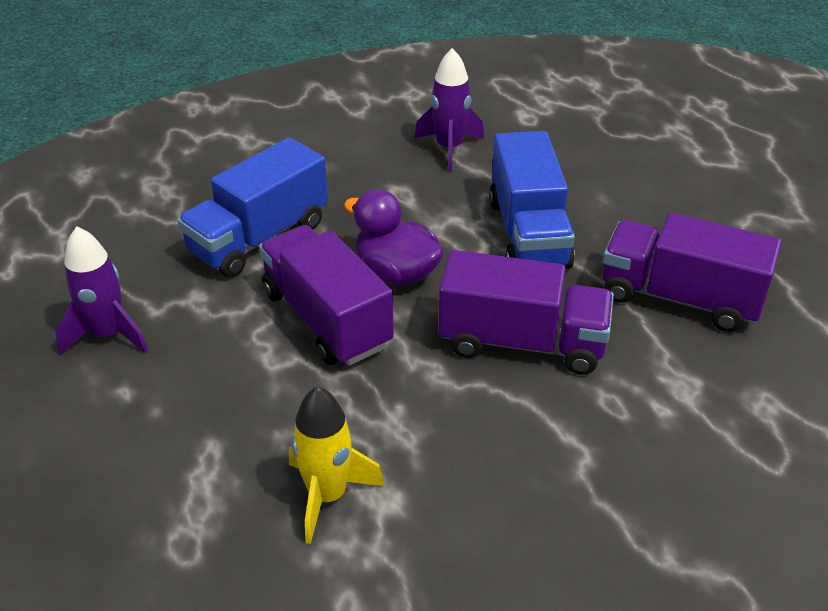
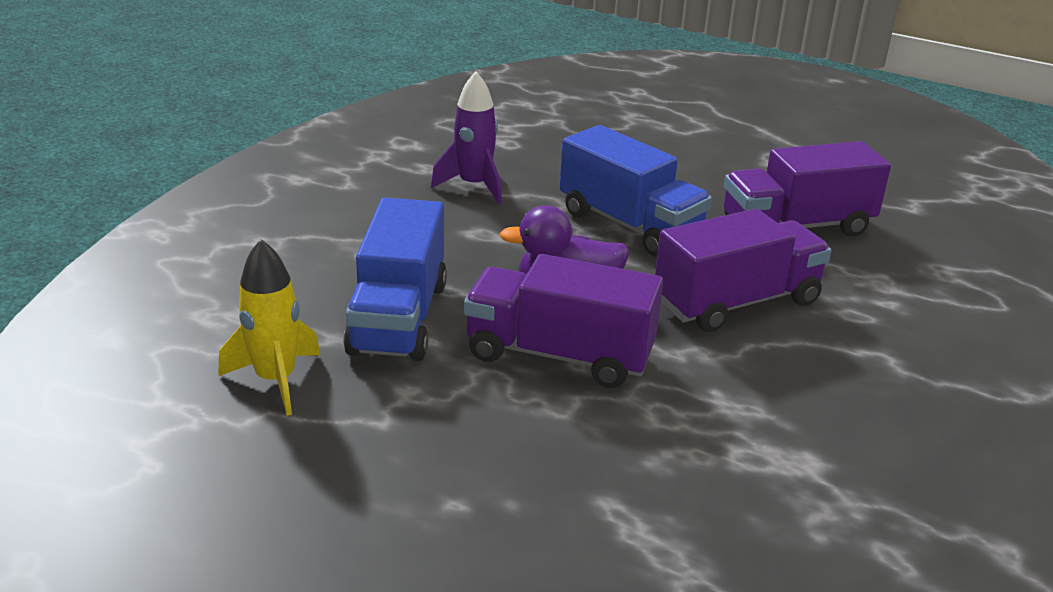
camera: 40 degrees left, 10 degrees down
purple rocket [55,226,148,354] -> none
yellow rocket [289,386,384,544] -> yellow rocket moved to [218,239,320,416]

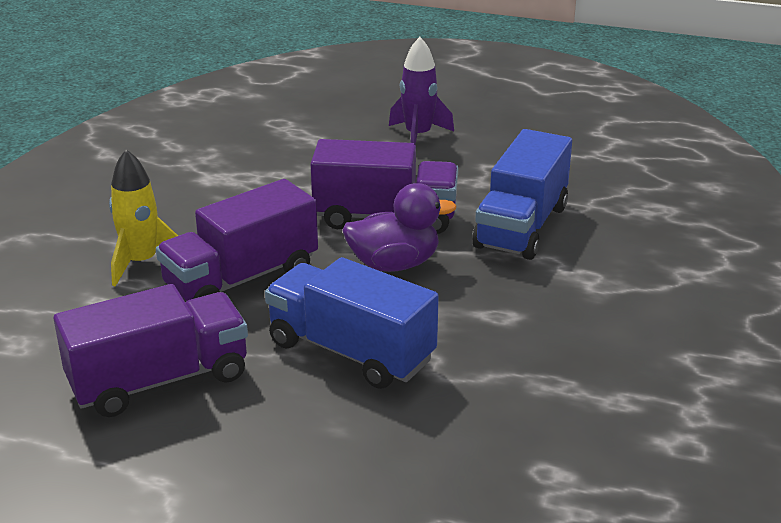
camera: 170 degrees right, 0 degrees up
yellow rocket [218,239,320,416] -> yellow rocket moved to [109,149,178,287]
blue truck [344,197,447,361] -> blue truck turned 150 degrees counterclockwise [472,129,572,260]
purple rocket [431,71,502,204] -> purple rocket moved to [389,37,454,144]

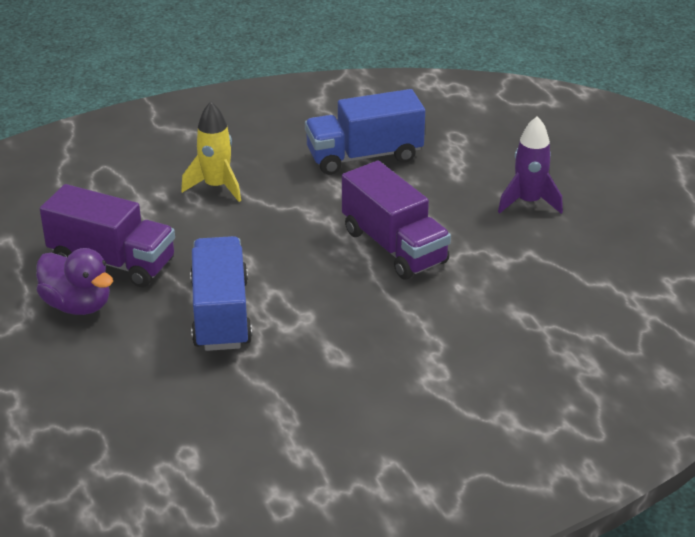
camera: 50 degrees right, 5 degrees up
purple truck [156,179,318,301] -> none
purple duck [342,183,457,272] -> purple duck moved to [36,248,113,315]
blue truck [472,129,572,260] -> blue truck moved to [305,89,425,175]

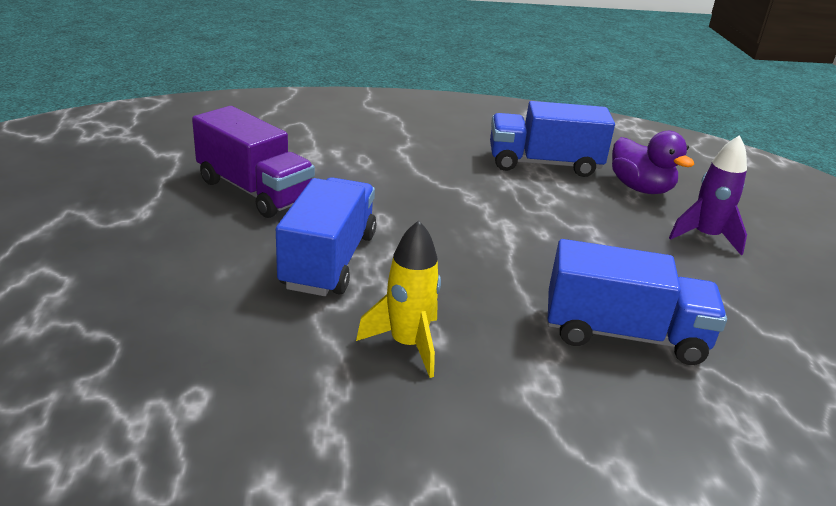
camera: 15 degrees right, 5 degrees down
purple duck [36,248,113,315] -> purple duck moved to [612,131,694,194]
yellow rocket [181,101,241,202] -> yellow rocket moved to [356,220,441,378]
purple truck [342,161,451,280] -> none
none -> blue truck [548,239,727,365]

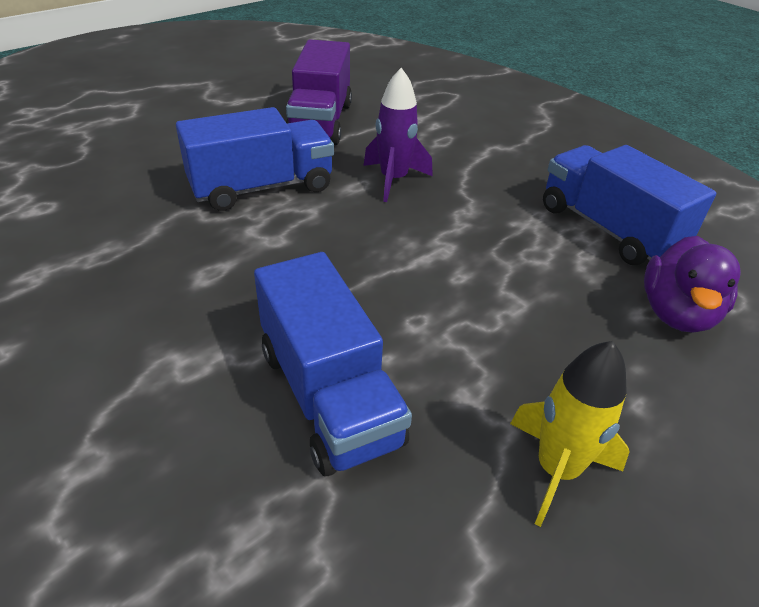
camera: 55 degrees right, 10 degrees up
yellow rocket [356,220,441,378] -> yellow rocket moved to [510,341,630,527]
purple rocket [669,135,747,255] -> purple rocket moved to [363,68,433,202]

